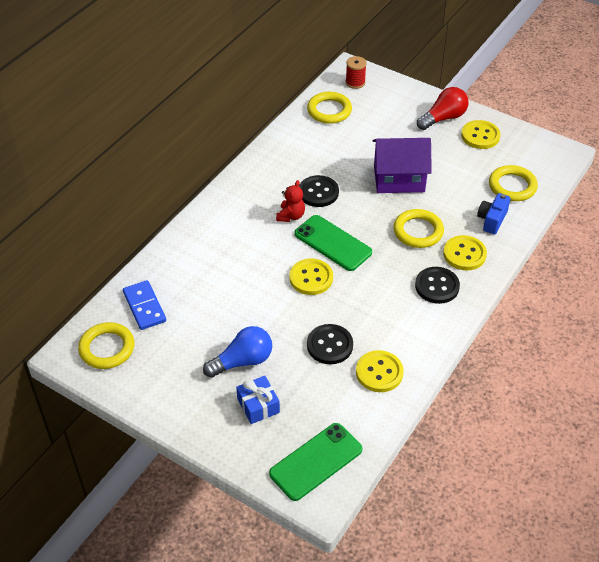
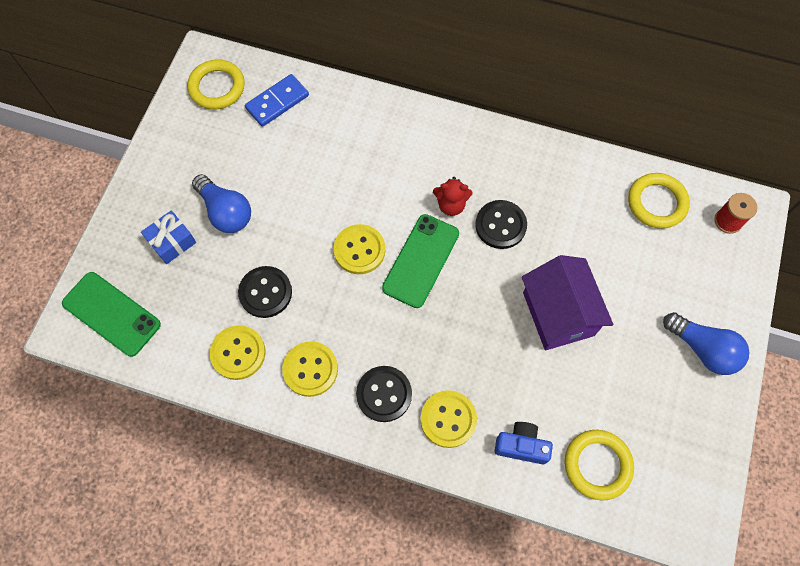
camera: 75 degrees right, 20 degrees up
yellow ring [394,209,444,248] -> none
red light bulb [417,87,468,130] -> blue light bulb [663,312,750,375]
yellow button [461,120,500,149] -> yellow button moved to [282,341,338,397]

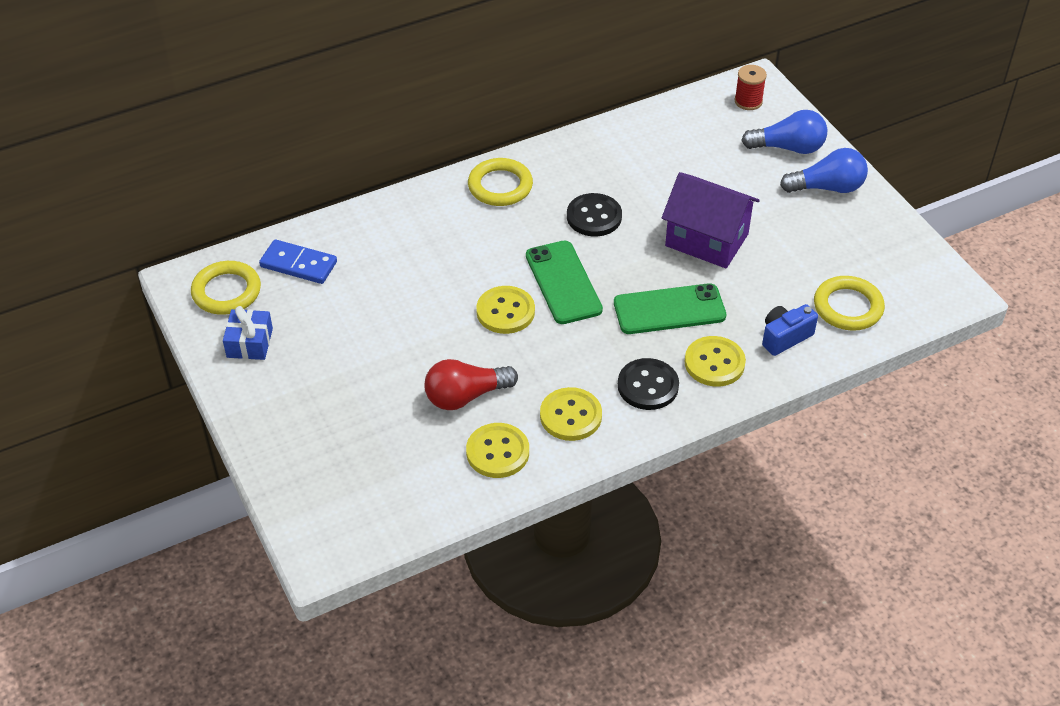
camera: 45 degrees left, 20 degrees down
green phone [62,272,161,357] -> green phone moved to [614,283,726,334]
blue gift [141,210,196,264] -> blue gift moved to [223,306,273,360]
blue light bulb [192,174,251,233] -> blue light bulb moved to [741,110,827,154]
black button [238,266,292,318] -> red light bulb [424,359,518,410]
blue domino [245,74,309,127] -> blue domino turned 75 degrees counterclockwise [259,239,337,284]
red teddy bear [433,177,472,216] -> none
yellow ring [628,173,690,229] -> yellow ring moved to [468,158,533,206]

